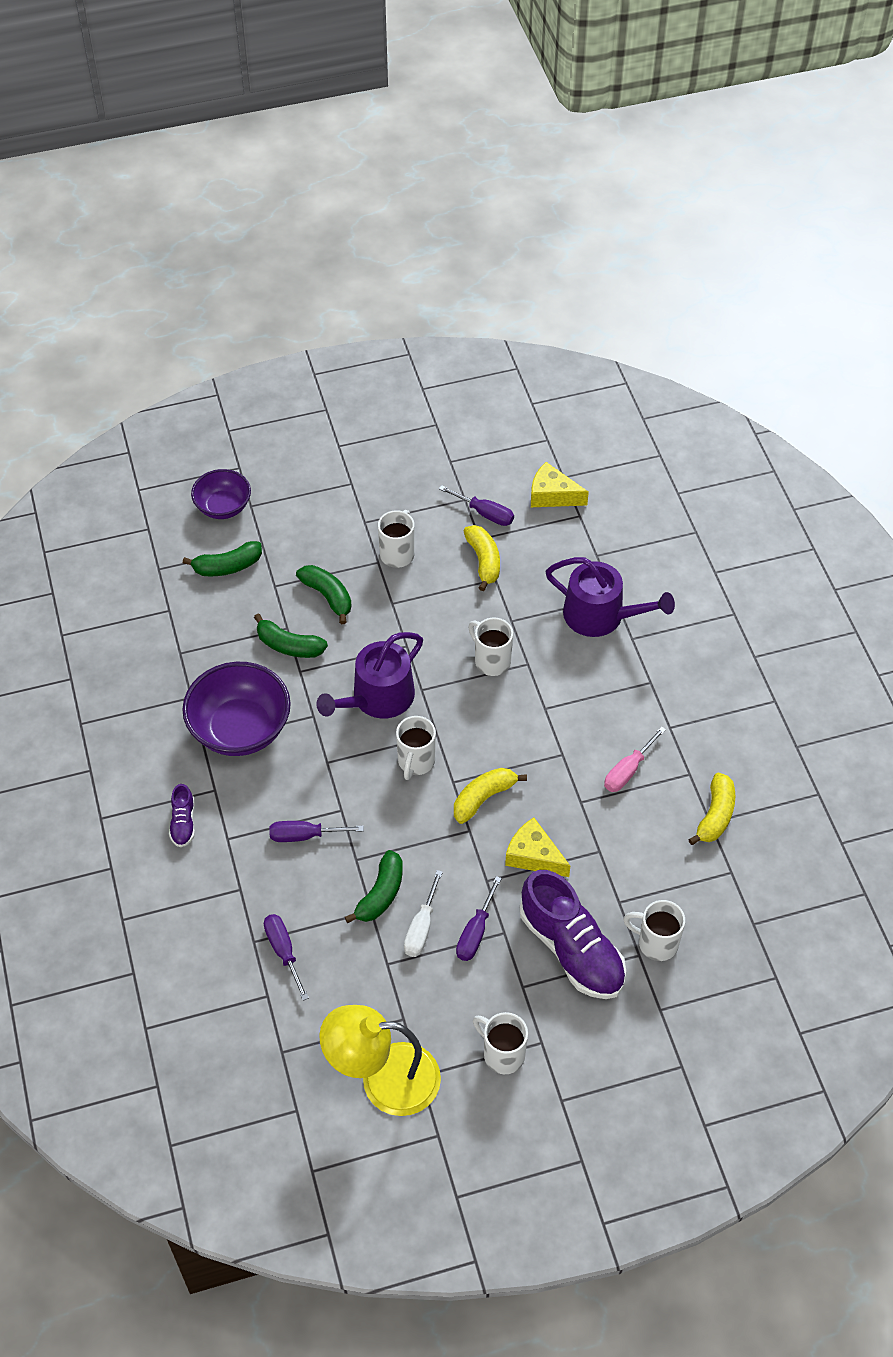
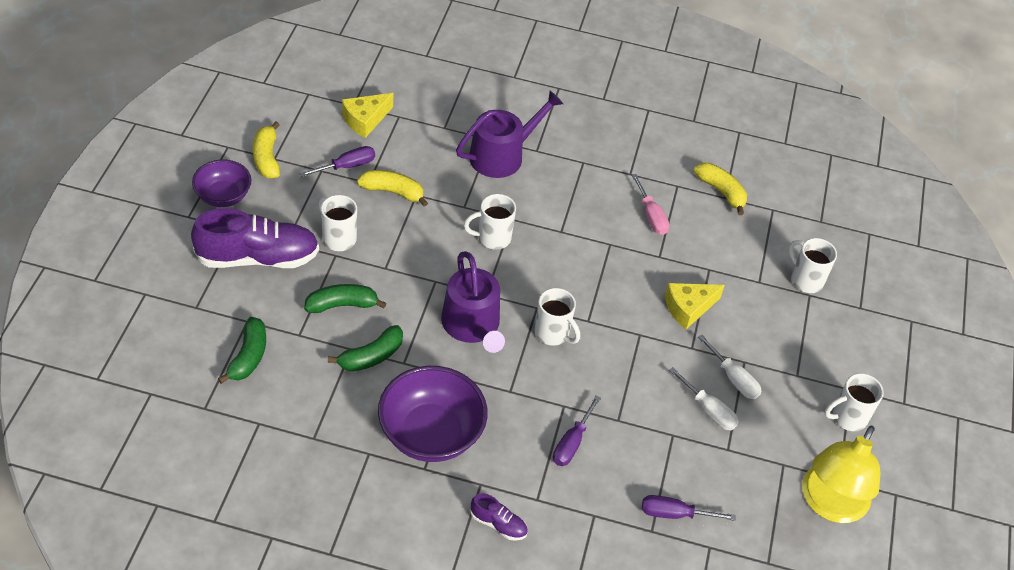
camera: 65 degrees left, 5 degrees down
purple bowl [191,469,251,519] -> purple bowl moved to [192,160,251,207]
green banana [345,850,403,923] -> none
yellow banana [454,768,527,824] -> yellow banana moved to [253,121,280,178]
purple screwdriver [456,876,502,961] -> white screwdriver [698,335,761,399]
purple shoe [520,870,626,999] -> purple shoe moved to [191,208,319,268]
white mug [623,900,685,961] -> white mug turned 90 degrees clockwise [789,238,837,293]

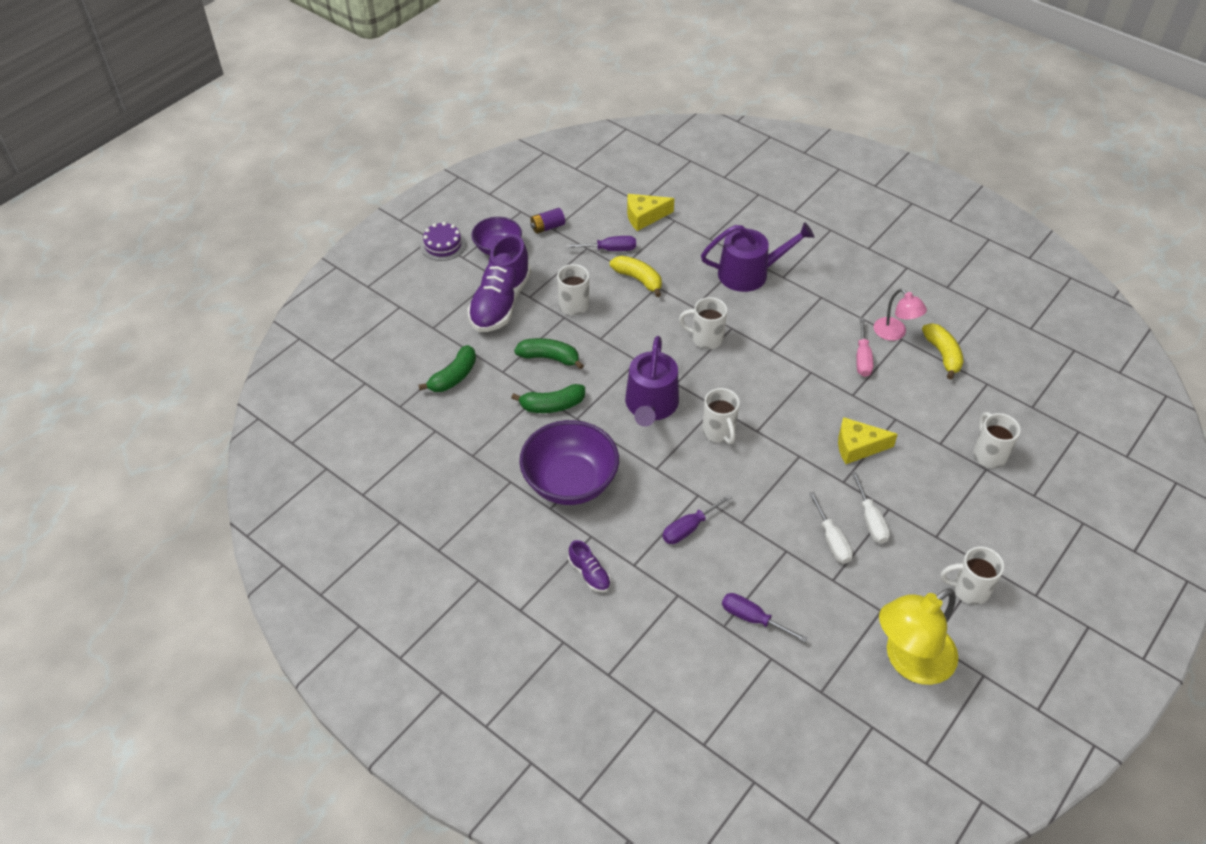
camera: 30 degrees right, 0 degrees up
purple shoe [191,208,319,268] -> purple shoe turned 90 degrees clockwise [467,234,531,332]
yellow banana [253,121,280,178] -> purple battery [531,208,565,234]
none -> purple cake [420,222,466,261]
none -> pink lamp [874,289,927,341]

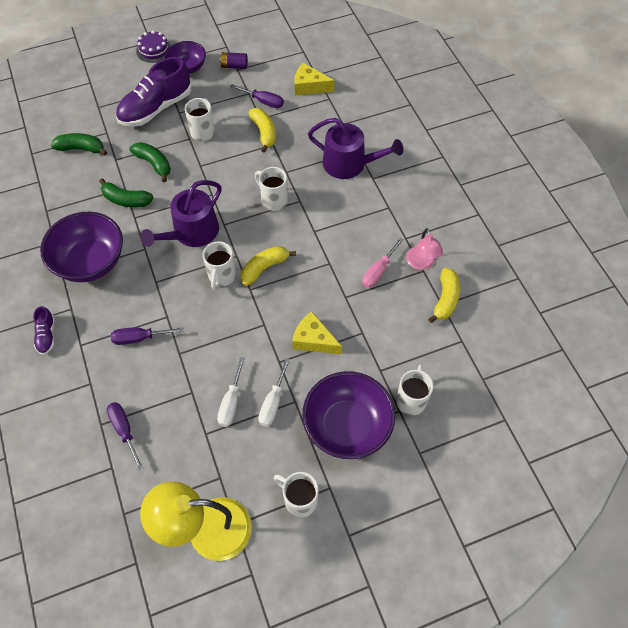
camera: 30 degrees right, 10 degrees up
green banana [419,345,476,392] -> green banana turned 150 degrees counterclockwise [51,133,107,155]
none -> yellow banana [241,246,296,286]
none -> purple bowl [302,371,395,459]

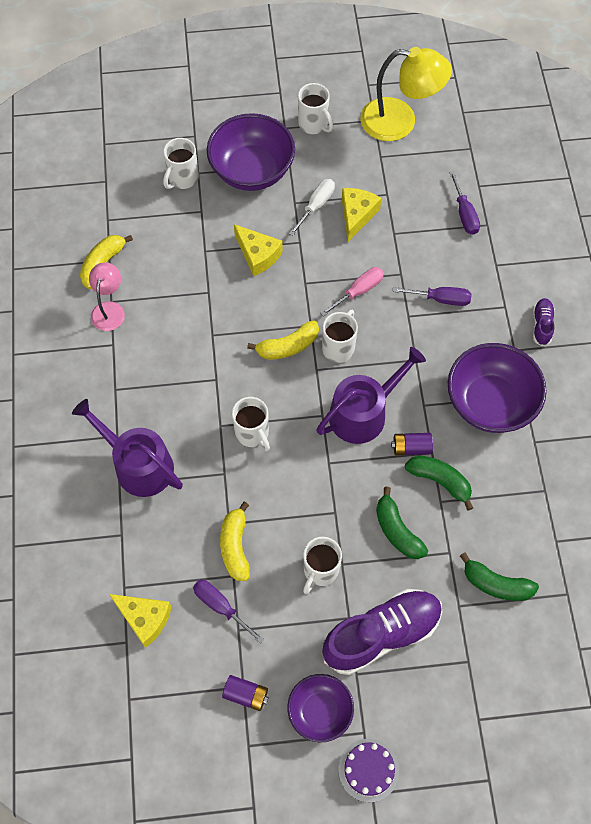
camera: 165 degrees left, 5 degrees up
white screwdriver [217,357,245,427] -> yellow cheese [342,188,381,242]
pink screwdriver [362,238,404,288] -> pink screwdriver moved to [321,267,384,317]
none -> purple battery [391,433,433,455]

